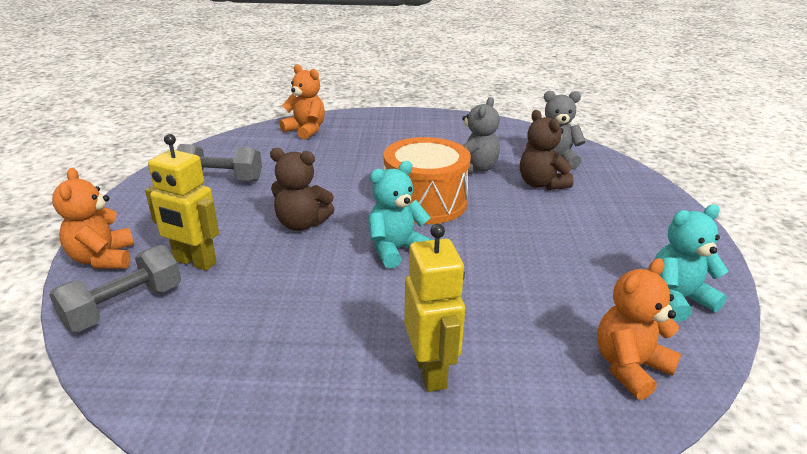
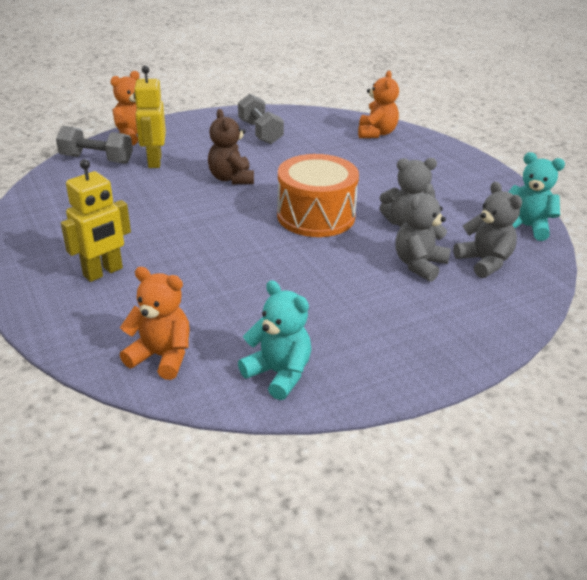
camera: 60 degrees right, 5 degrees up
turquoise teddy bear [368,161,432,269] -> turquoise teddy bear moved to [509,152,565,241]
brown teddy bear [520,110,574,190] -> grey teddy bear [395,184,451,282]

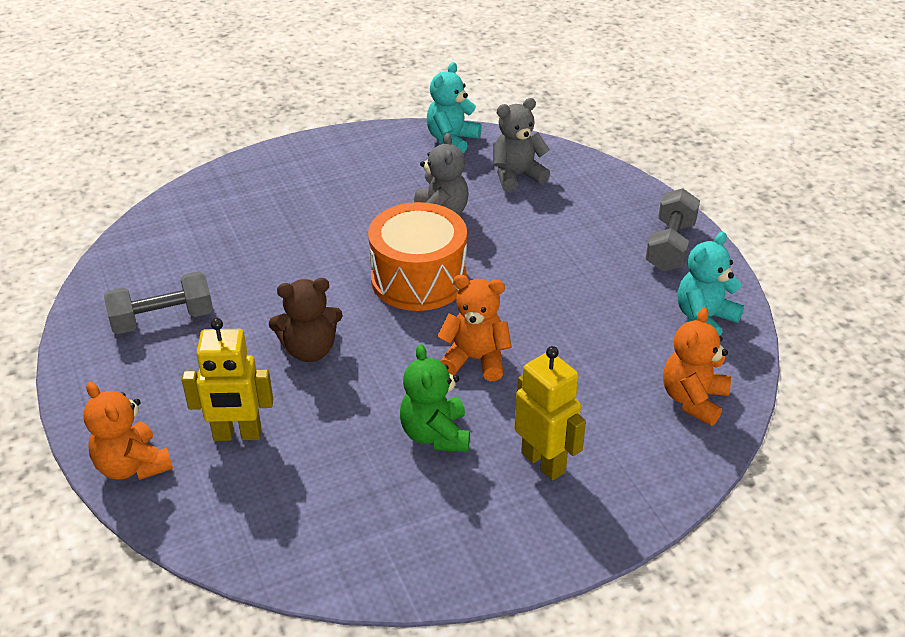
camera: 85 degrees left, 5 degrees up
grey dumbbell [56,126,133,164] -> grey dumbbell moved to [646,188,700,272]
orange teddy bear [358,71,399,138] -> orange teddy bear moved to [437,275,512,381]
grey teddy bear [395,184,451,282] -> none
none -> green teddy bear [400,344,470,452]

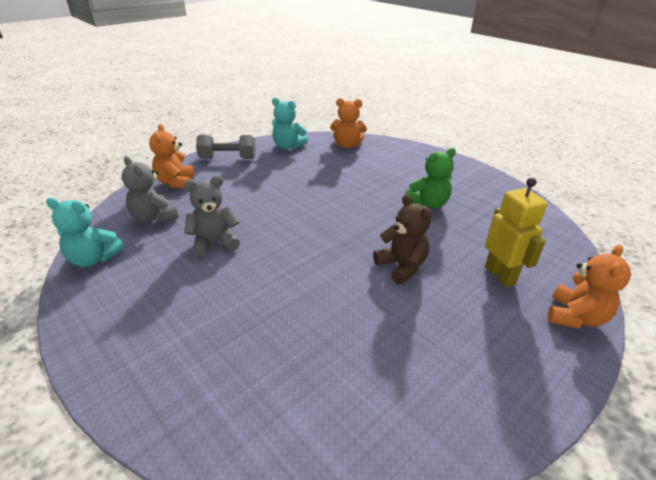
camera: 110 degrees left, 5 degrees down
grey dumbbell [104,271,213,334] -> none
orange drum [368,202,467,311] -> none
orange teddy bear [437,275,512,381] -> orange teddy bear moved to [149,124,195,189]
yellow robot [514,346,586,481] -> none

